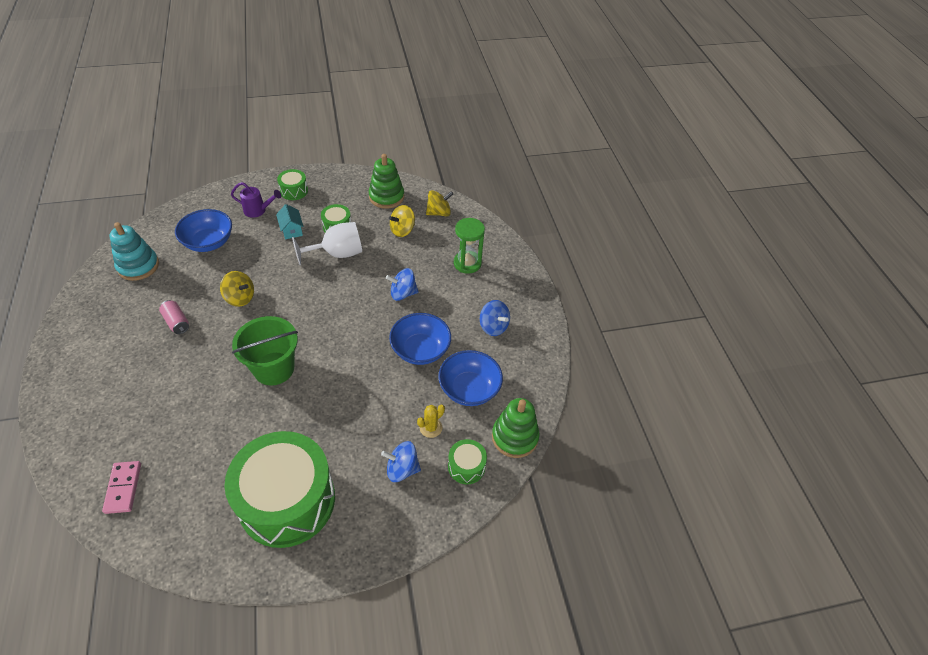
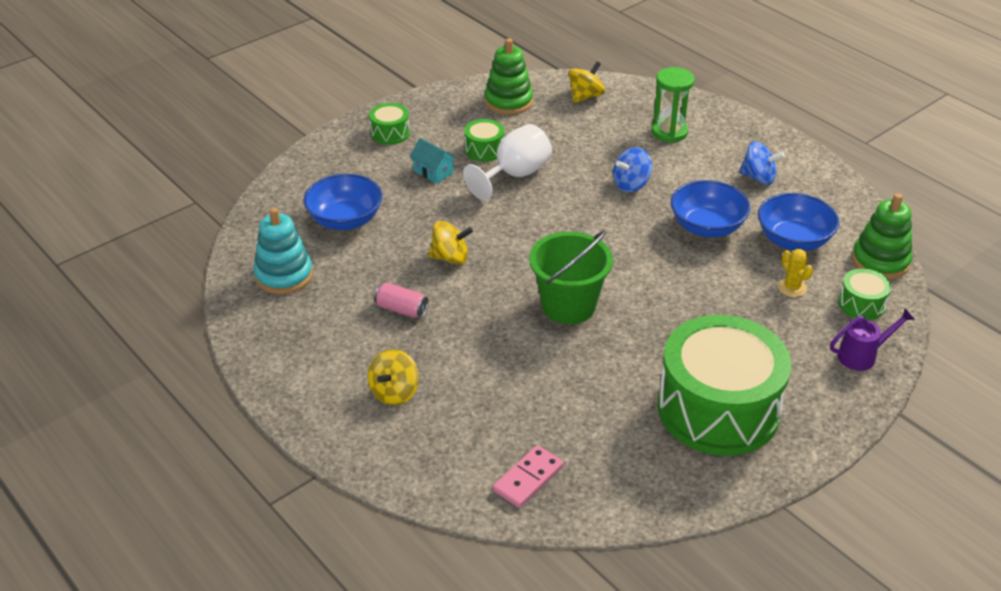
camera: 25 degrees left, 10 degrees down
pink domino [102,461,141,514] -> pink domino turned 75 degrees clockwise [493,445,563,508]
purple watering can [231,182,282,218] -> purple watering can moved to [830,309,915,371]
blue spinning top [381,441,421,482] -> none
yellow spinning top [389,205,415,237] -> yellow spinning top moved to [368,349,419,405]
yellow cactus [417,405,445,438] -> yellow cactus turned 45 degrees counterclockwise [778,249,813,297]

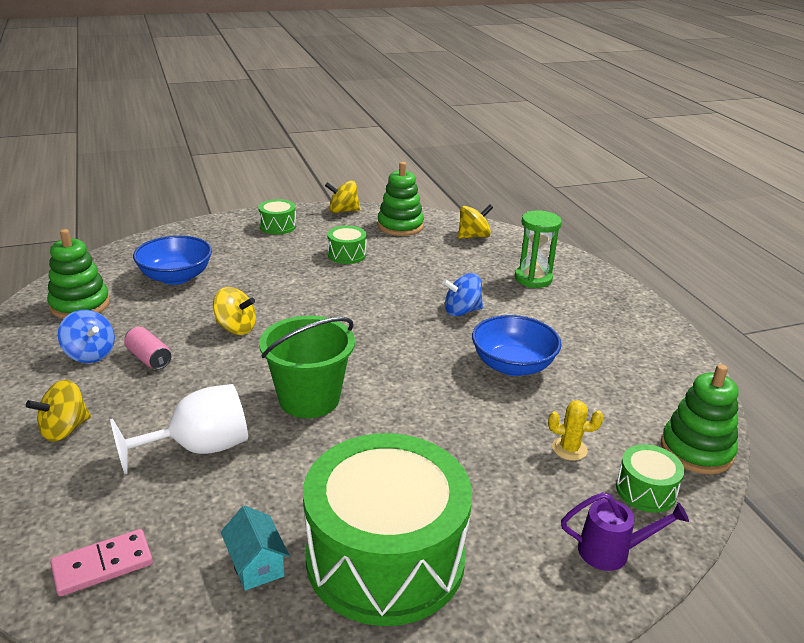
camera: 20 degrees right, 10 degrees down
turquoise stacking toy [253,207,313,294] -> green stacking toy [47,229,110,319]
turquoise house [410,138,457,184] -> turquoise house moved to [221,506,290,591]
white goblet [463,124,552,201] -> white goblet moved to [110,384,248,474]
blue spinning top [739,141,785,185] -> blue spinning top moved to [58,310,115,363]
blue bowl [758,193,839,251] -> none
yellow cactus [778,249,813,297] -> yellow cactus turned 75 degrees counterclockwise [548,400,603,461]
none -> yellow spinning top [325,181,361,213]

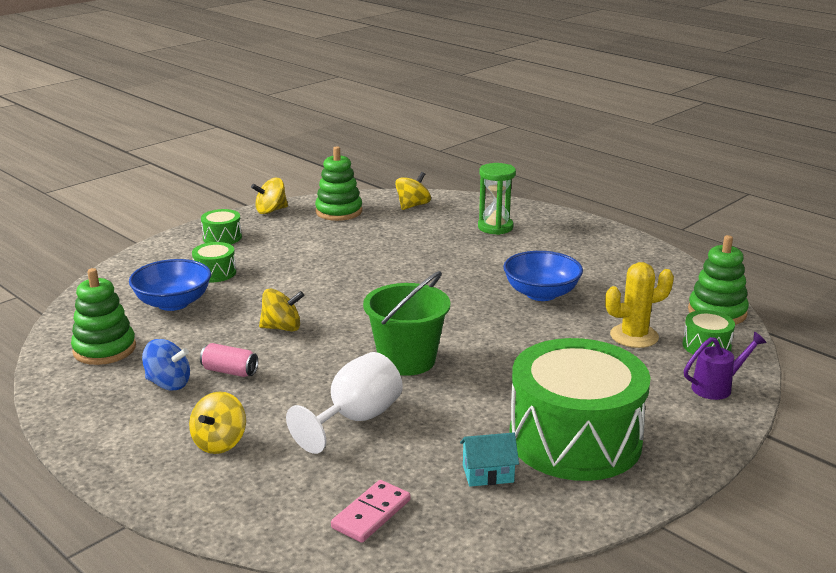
camera: 25 degrees left, 5 degrees down
turquoise house [221,506,290,591] -> turquoise house turned 45 degrees counterclockwise [460,433,519,487]
green drum [327,226,367,264] -> green drum moved to [192,242,236,282]
blue spinning top [442,273,483,316] -> none
yellow cactus [548,400,603,461] -> yellow cactus [605,262,674,348], size x1.63

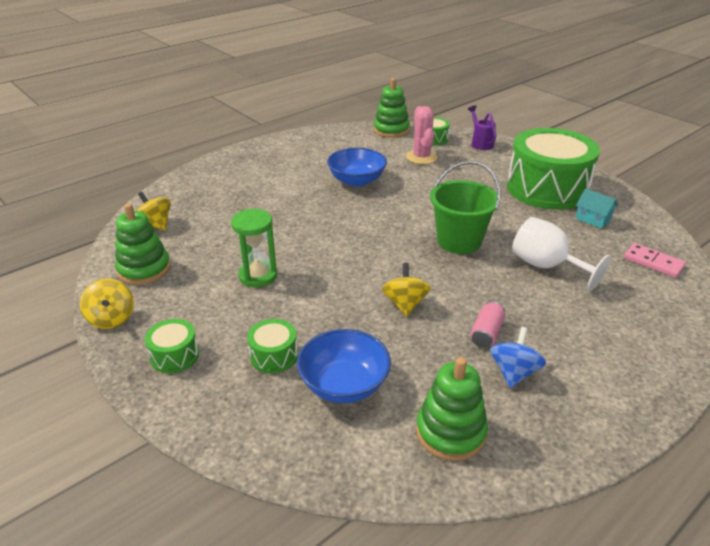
camera: 85 degrees left, 10 degrees up
yellow spinning top [189,392,246,454] -> none
turquoise house [460,433,519,487] -> turquoise house turned 45 degrees counterclockwise [575,189,618,229]
green hourglass [478,163,516,235] -> green hourglass moved to [231,209,277,287]
yellow cactus [605,262,674,348] -> pink cactus [406,106,437,164]

